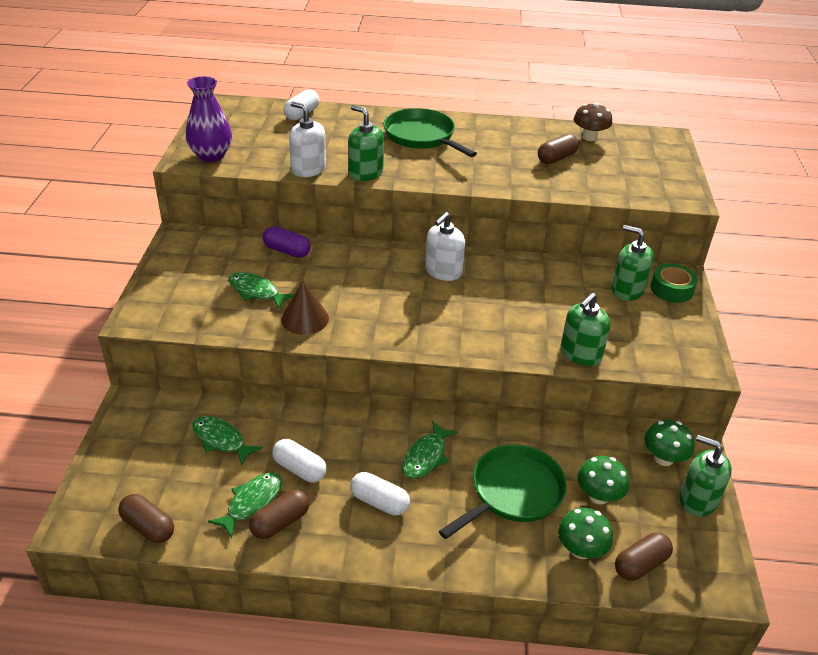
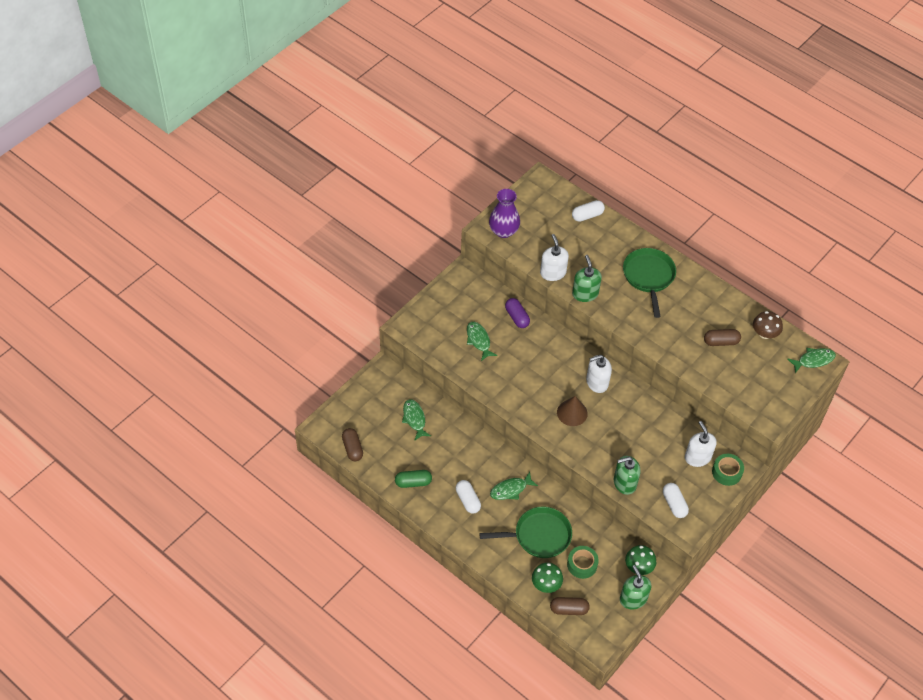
camera: 35 degrees right, 15 degrees up
green fish [208,472,282,538] -> green fish moved to [787,348,836,373]
brown capsule [249,490,309,539] -> green capsule [395,470,432,488]
white capsule [272,439,327,483] -> white capsule moved to [663,483,689,518]
brown cone [281,280,329,335] -> brown cone moved to [557,396,588,426]
green mushroom [577,456,629,504] -> green tape [567,546,599,579]
green soap dispenser [611,225,654,301] -> white soap dispenser [685,421,717,467]

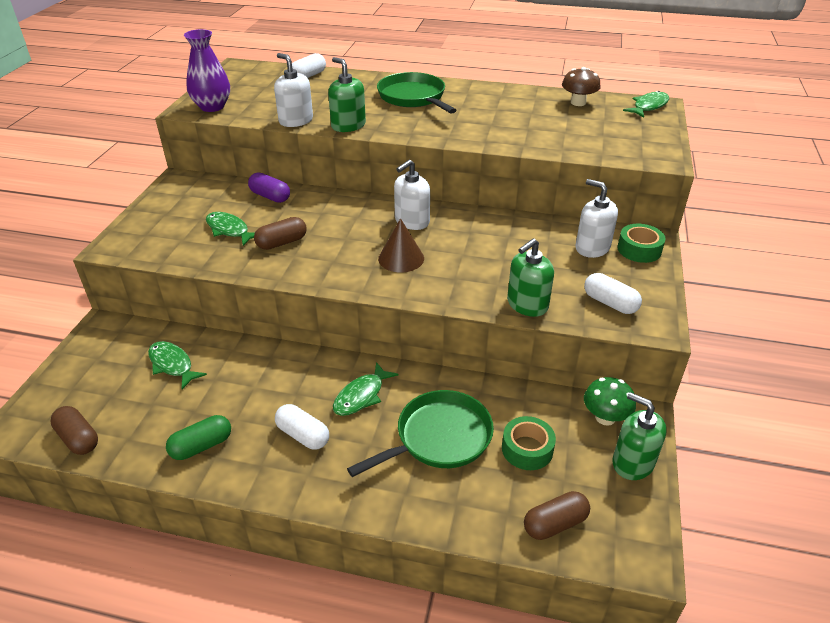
camera: 25 degrees left, 15 degrees down
green mushroom [532,563,563,593] -> none
brown capsule [704,329,741,346] -> brown capsule moved to [254,217,307,250]

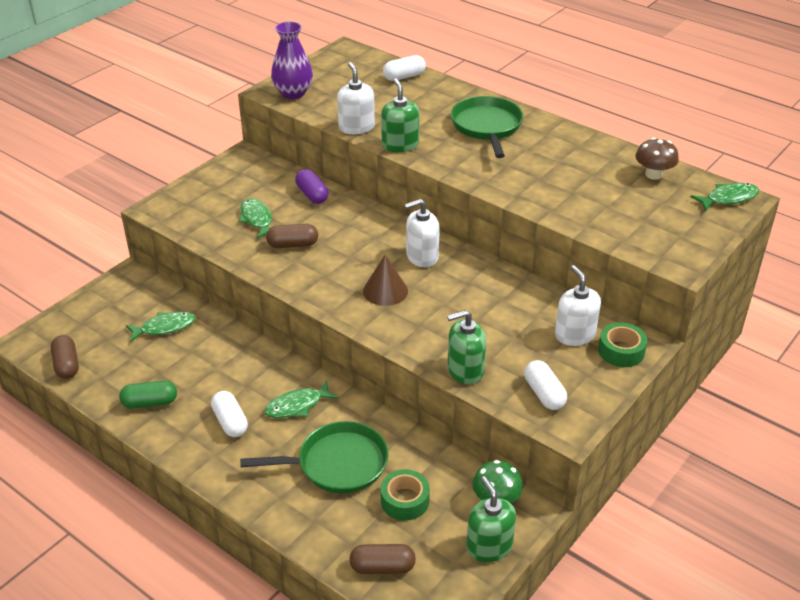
camera: 25 degrees right, 0 degrees up
green fish [148,341,207,389] -> green fish turned 90 degrees clockwise [126,311,196,342]

